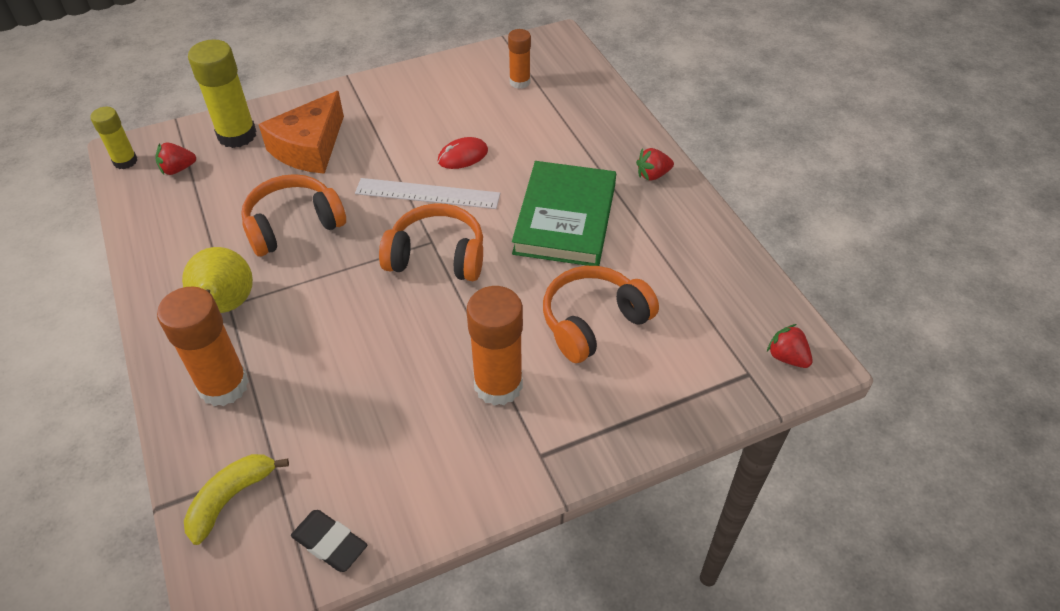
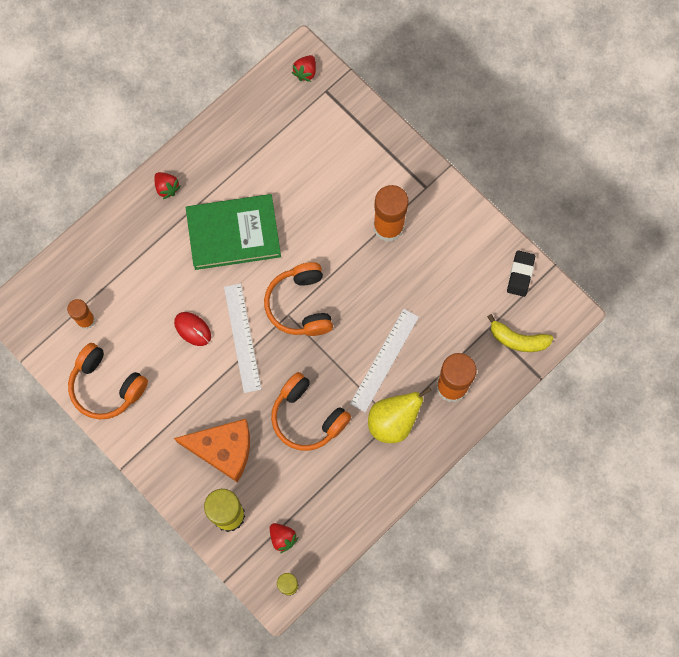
camera: 110 degrees left, 25 degrees up
orange headphones [543,266,659,363] -> orange headphones moved to [68,343,148,419]
none -> white ruler [350,309,419,412]

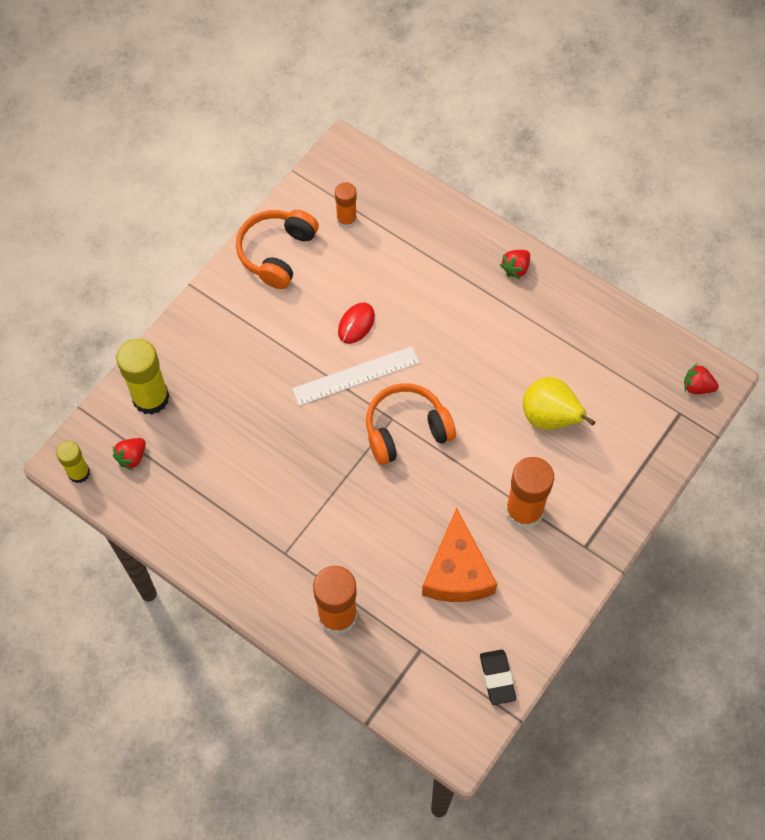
camera: 80 degrees right, 10 degrees down
orange cheese [174,419,250,482] -> orange cheese moved to [422,508,497,602]
green book [186,194,281,270] -> none
orange headphones [271,372,351,451] -> none
white ruler [350,309,419,412] -> none
yellow pear [368,387,432,443] -> yellow pear moved to [523,377,595,430]
yellow banana [487,314,553,352] -> none
black eraser [507,250,535,297] -> black eraser turned 75 degrees clockwise [480,649,516,705]

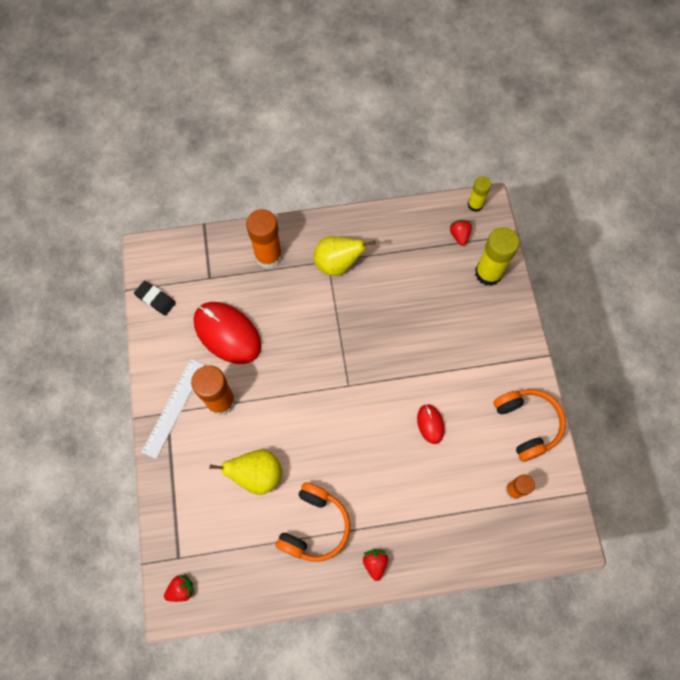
camera: 135 degrees right, 5 degrees up
white ruler [292,346,420,406] -> white ruler moved to [142,359,205,459]
orange headphones [366,383,456,465] -> orange headphones moved to [275,482,350,562]
orange cheese [422,508,497,602] -> red mouse [194,302,261,364]
none -> yellow pear [314,236,375,276]

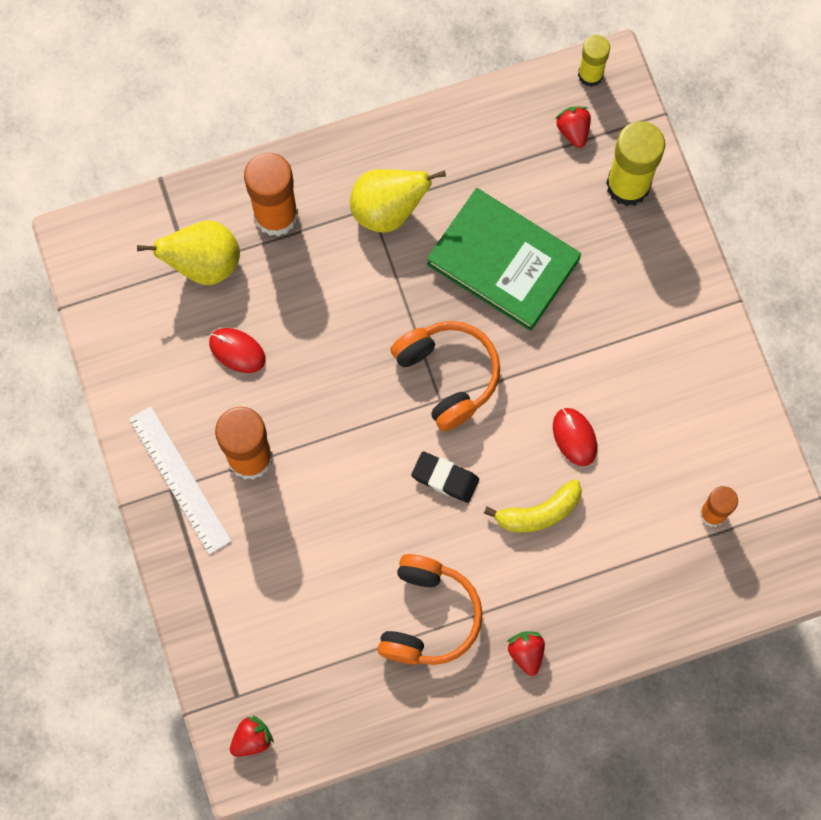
camera: 10 degrees left, 5 degrees up
black eraser [134,281,176,316] -> black eraser moved to [411,452,479,503]
white ruler [142,359,205,459] -> white ruler turned 45 degrees counterclockwise [129,406,231,555]
red mouse [194,302,261,364] -> red mouse [209,328,266,373], size x0.49
yellow pear [210,449,282,495] -> yellow pear moved to [137,221,240,285]
orange headphones [493,389,566,462] -> orange headphones moved to [391,321,500,431]
none -> green book [427,188,581,331]
none -> yellow banana [484,479,582,533]

